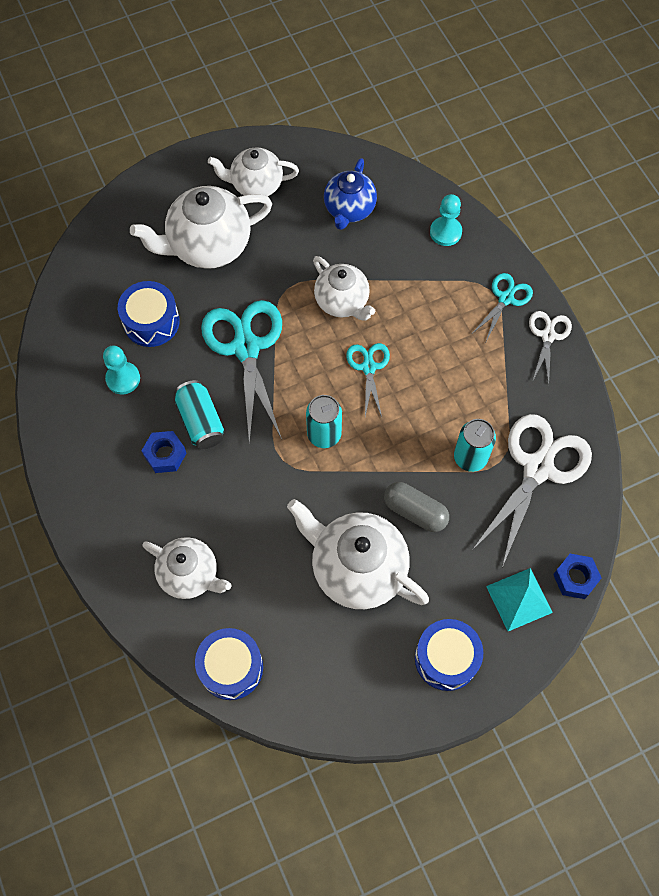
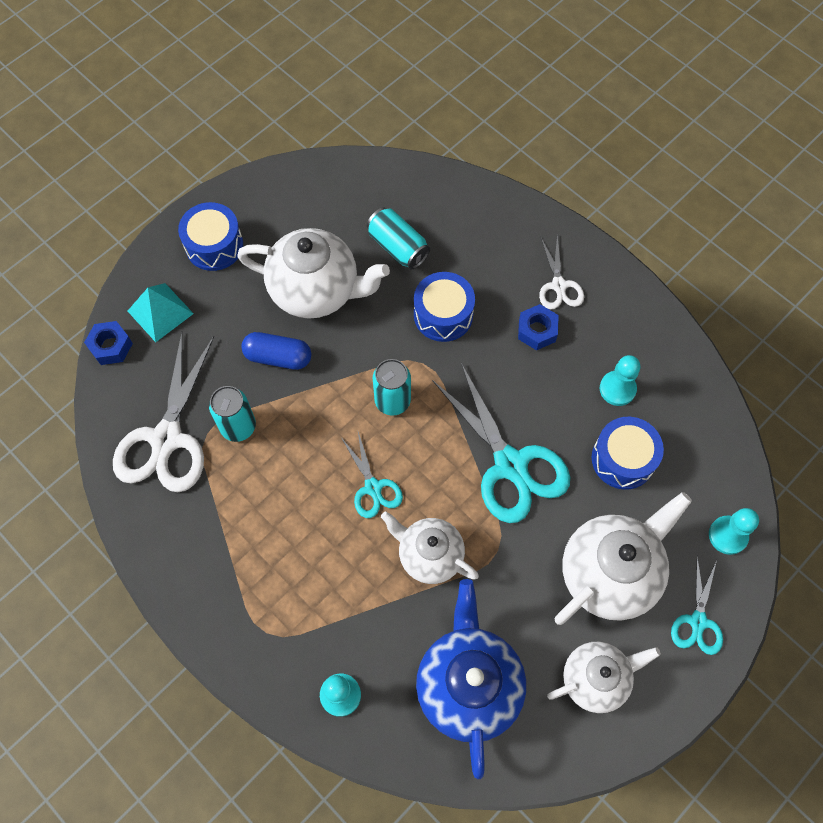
camera: 160 degrees right, 0 degrees up
white teapot [142,537,231,599] -> none
turquoise can [174,380,224,449] -> turquoise can moved to [367,207,430,269]
blue drum [195,628,263,700] -> blue drum moved to [414,272,475,342]
blue teapot [324,158,377,230] -> blue teapot [416,579,526,779], size x1.56
grey capsule [384,482,449,532] -> blue capsule [241,332,312,370]
turquoise scissors [473,273,533,341] -> turquoise scissors moved to [671,556,723,655]
white scissors [529,311,572,385] -> white scissors moved to [539,235,584,309]
none -> turquoise pawn [709,508,759,555]

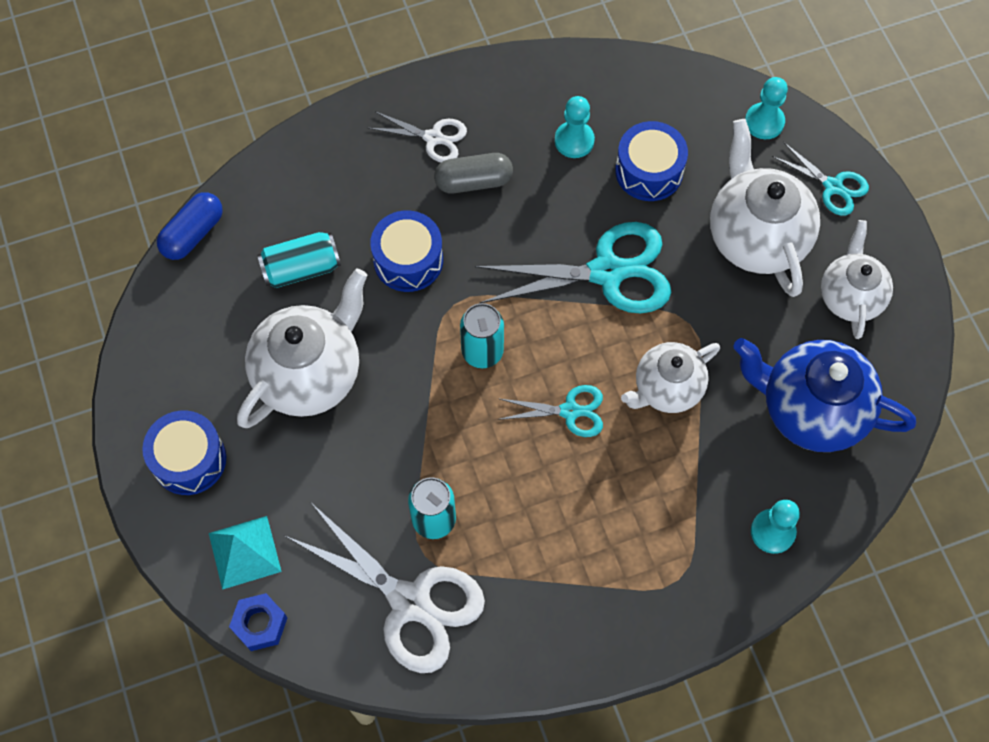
camera: 65 degrees left, 0 degrees up
blue capsule [241,332,312,370] -> blue capsule moved to [157,192,223,260]
blue nut [518,304,559,350] -> grey capsule [434,153,513,193]

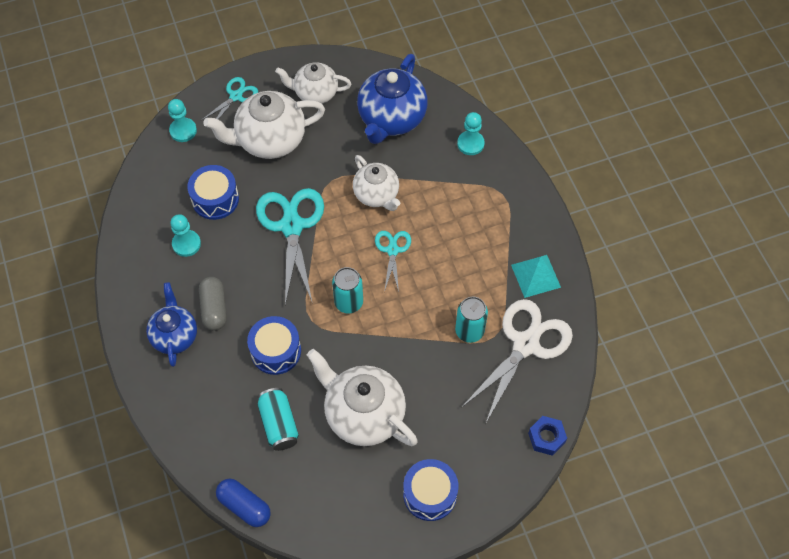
camera: 90 degrees left, 5 degrees down
turquoise pyramid [209,516,282,590] -> turquoise pyramid moved to [511,255,561,298]
white scissors [368,111,467,162] -> blue teapot [146,282,197,367]

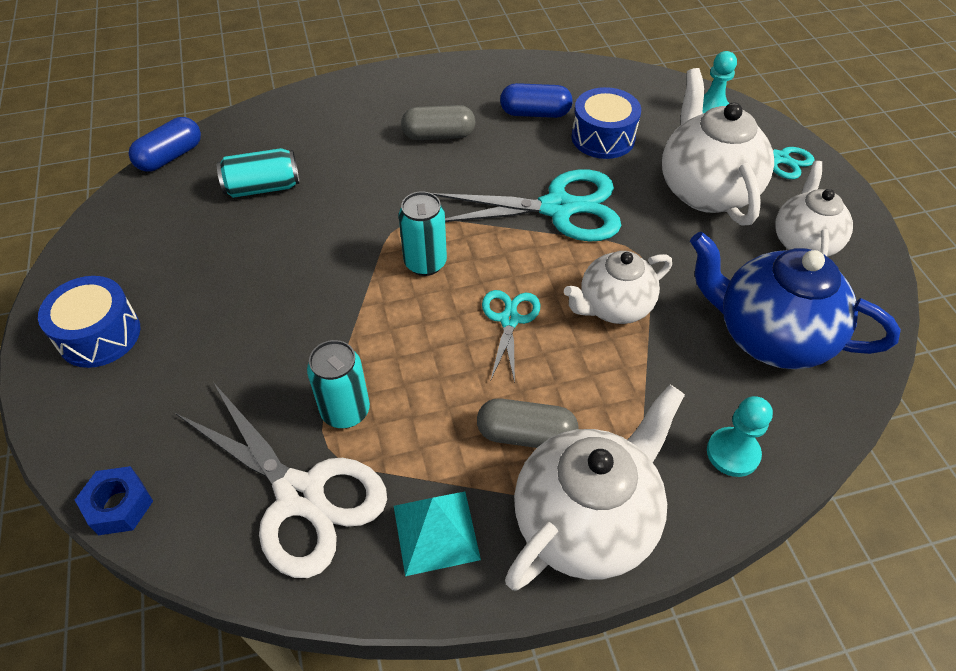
camera: 95 degrees right, 10 degrees down
blue teapot [146,282,197,367] -> none
turquoise pawn [170,214,201,257] -> blue capsule [500,83,573,118]
blue drum [247,316,301,375] -> none
white teapot [307,349,418,446] -> white teapot moved to [505,385,685,591]
turquoise scissors [375,231,411,292] -> turquoise scissors turned 90 degrees counterclockwise [482,290,540,383]
none -> grey capsule [477,399,578,448]

